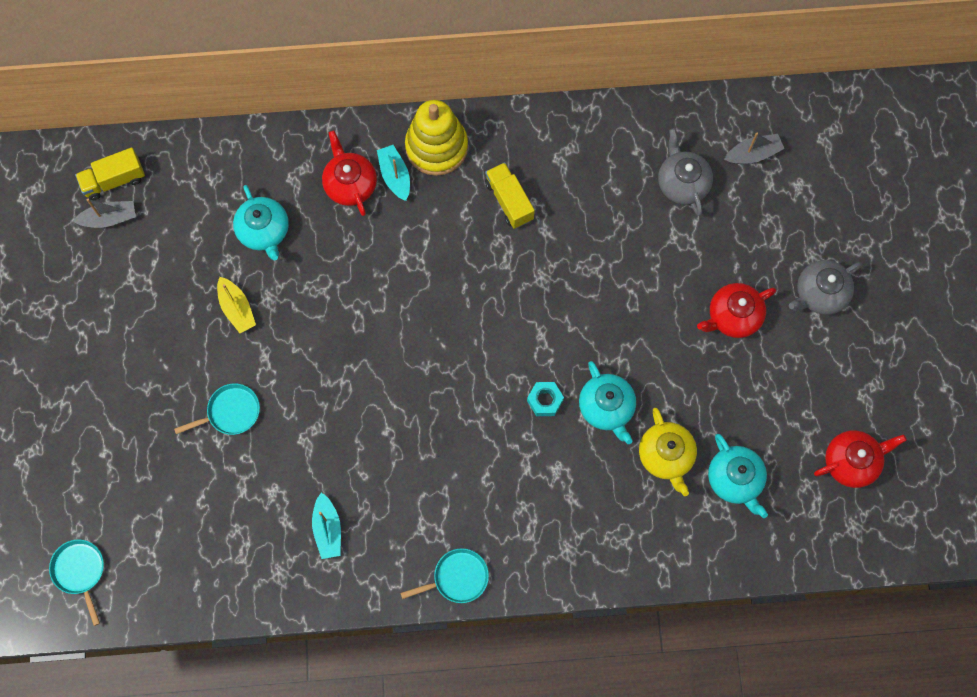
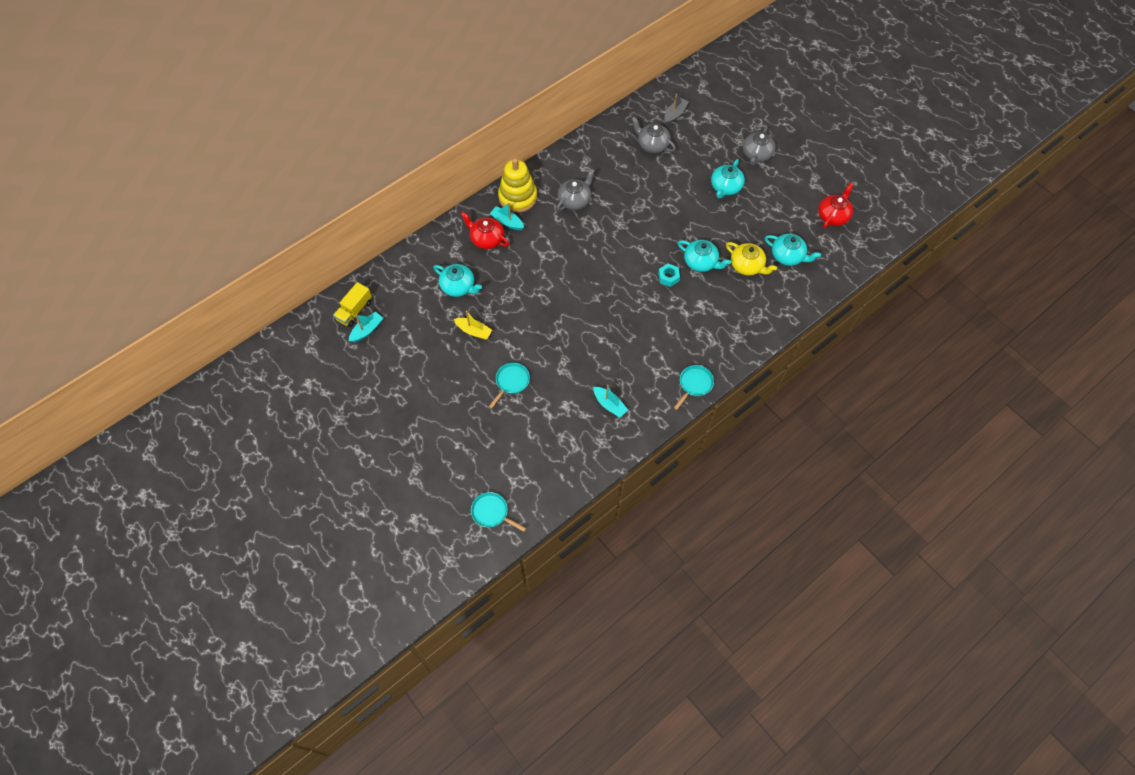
camera: 35 degrees left, 10 degrees down
grey boat [73,199,136,228] -> turquoise boat [349,312,383,342]
yellow truck [485,162,535,229] -> grey teapot [557,169,595,211]
red teapot [697,283,776,338] -> turquoise teapot [711,159,745,199]

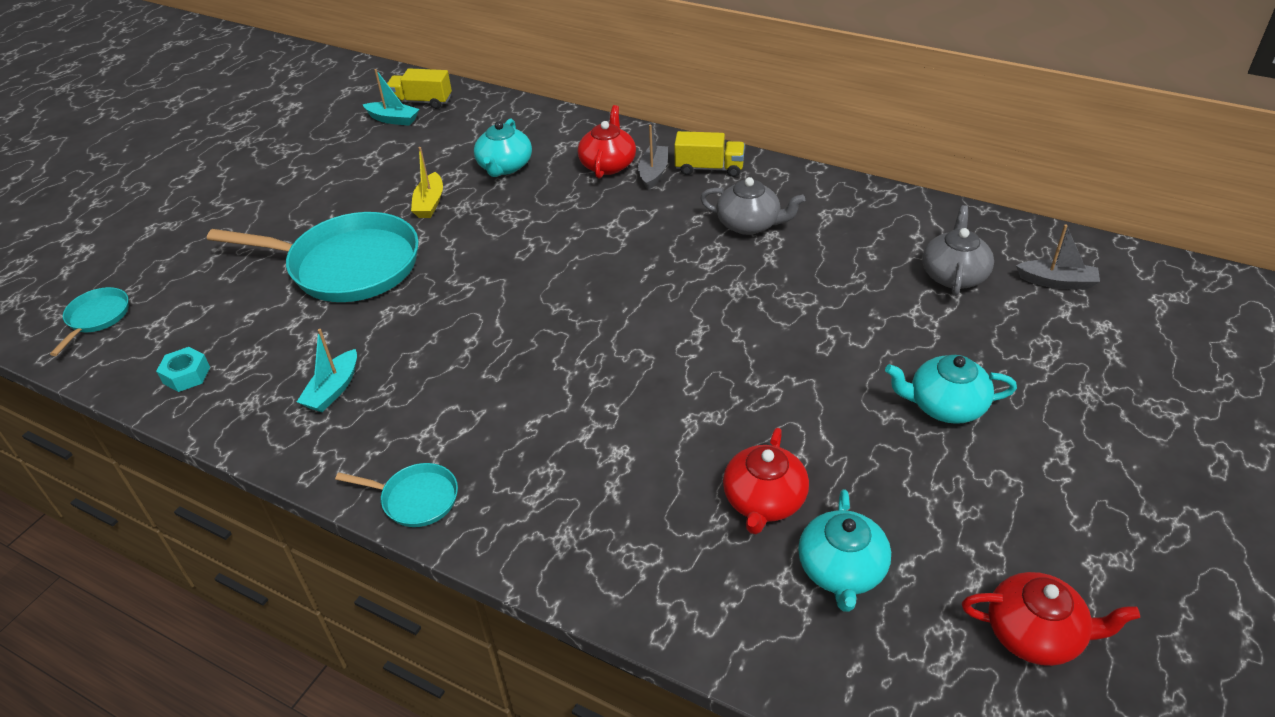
camera: 70 degrees right, 20 degrees down
turquoise pan [489,363,530,409] -> turquoise pan [207,212,419,302], size x2.17
turquoise boat [490,203,524,230] -> grey boat [638,125,668,190]
yellow stacking toy [498,158,537,213] -> yellow truck [674,131,745,177]
turquoise nut [658,264,680,287] -> turquoise nut moved to [156,347,210,392]
turquoise teapot [678,240,731,272] -> none
yellow teapot [726,242,777,276] -> red teapot [723,428,809,534]
grey teapot [743,126,776,165] -> none

